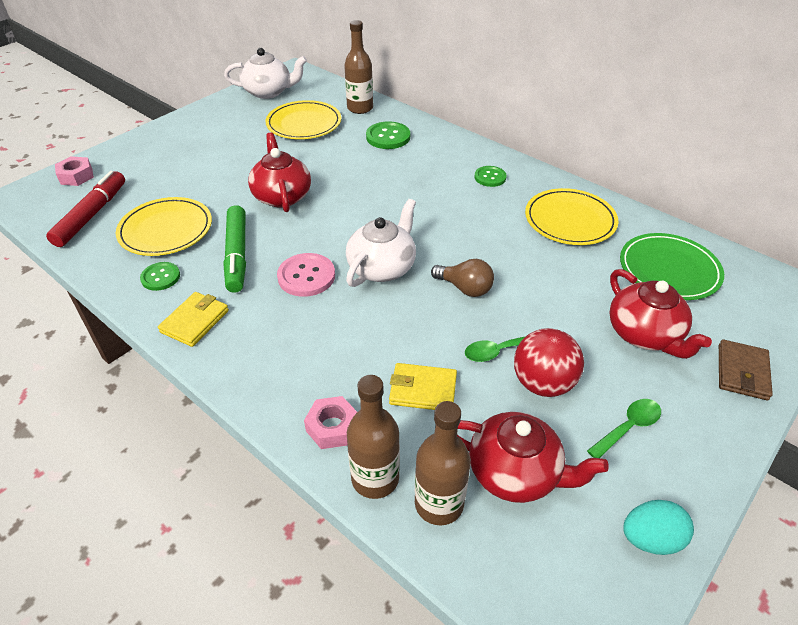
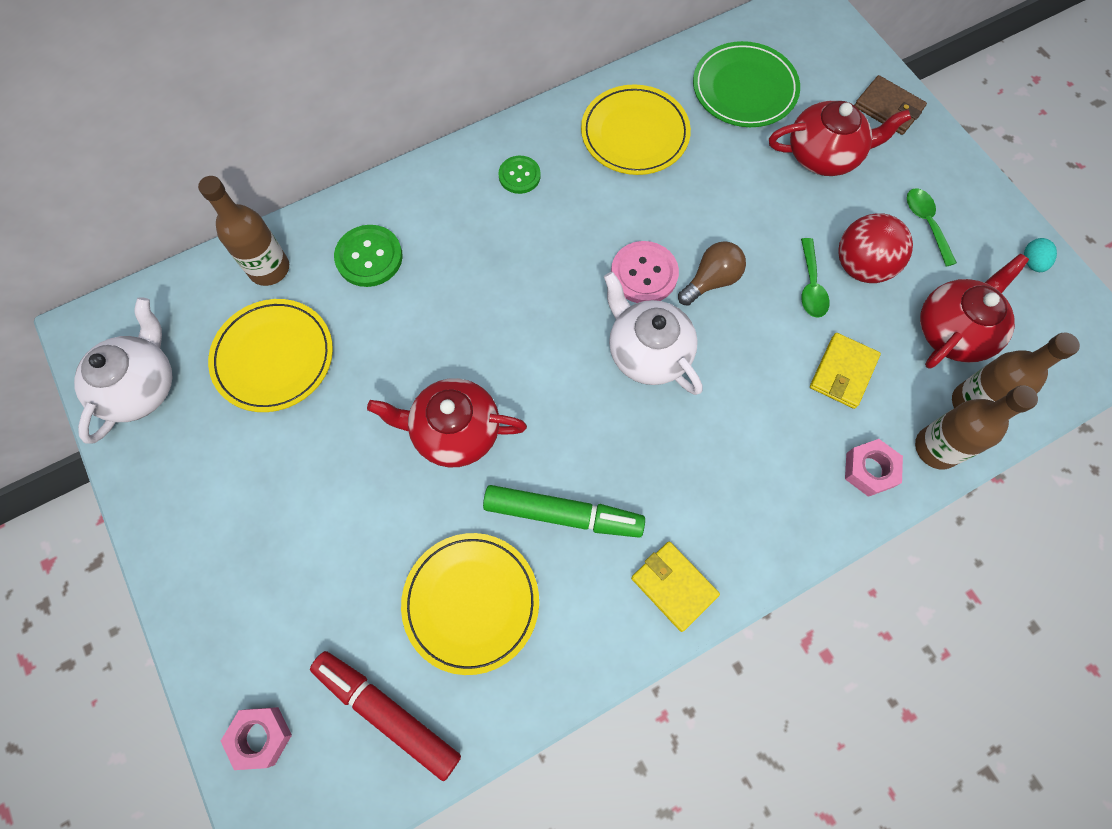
camera: 70 degrees left, 25 degrees up
green button [140,262,180,291] -> none
pink button [277,253,335,297] -> pink button moved to [611,241,679,303]
turquoise egg [623,500,694,555] -> turquoise egg [1024,238,1057,272], size x0.66

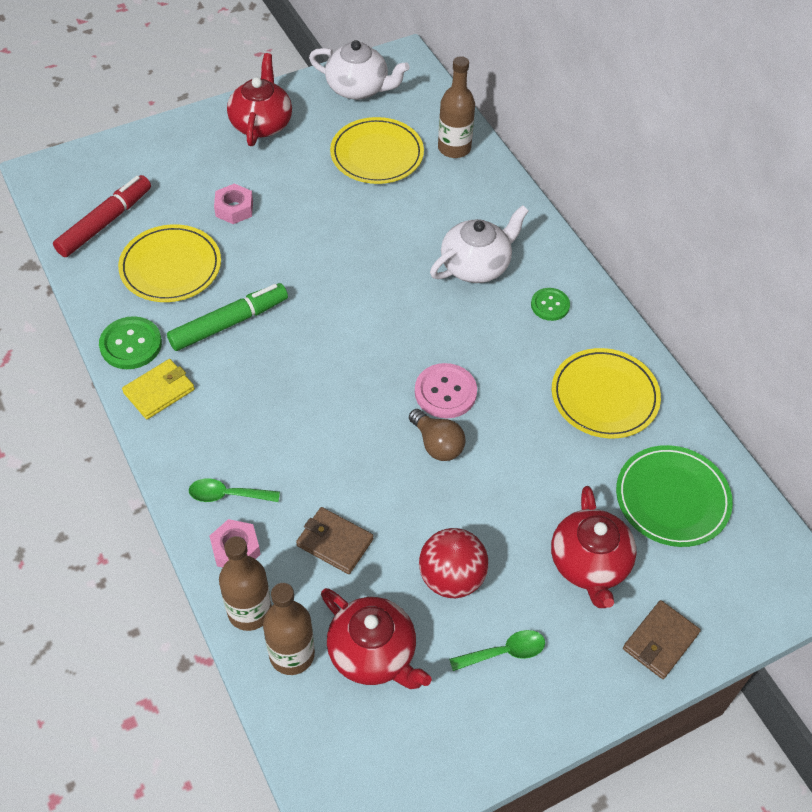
camera: 90 degrees right, 15 degrees down
pink nut [221,707,292,770] -> pink nut moved to [214,183,253,224]
green button [334,225,403,287] -> green button moved to [99,316,162,369]
red teapot [367,378,527,467] -> red teapot moved to [227,53,292,146]
green marker [483,485,645,538] -> green marker turned 135 degrees counterclockwise [167,283,288,351]
white teapot [604,272,703,395] -> white teapot moved to [430,205,529,283]
green spoon [801,238,830,318] -> green spoon moved to [189,478,280,502]
yellow wallet [810,333,881,409] -> brown wallet [296,507,374,574]
turquoise egg [1024,238,1057,272] -> none

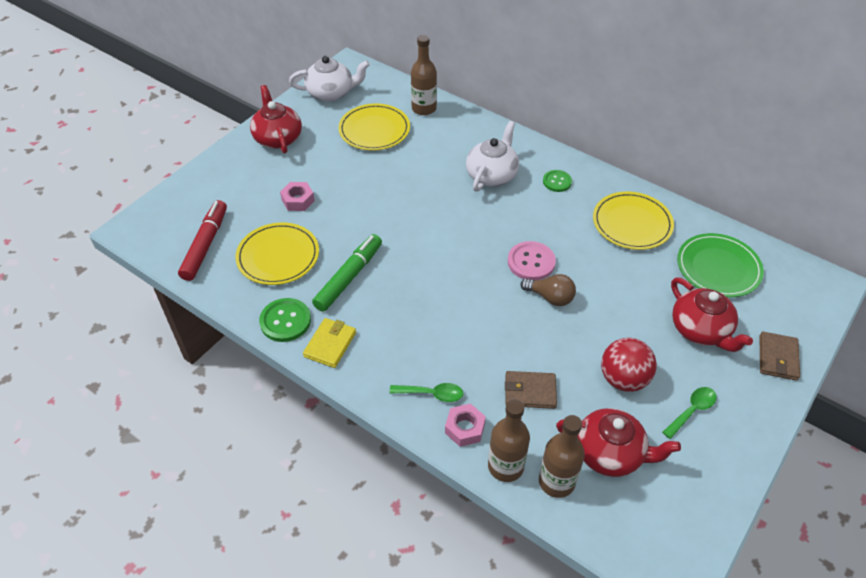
camera: 25 degrees left, 5 degrees down
green spoon [189,478,280,502] -> green spoon turned 150 degrees counterclockwise [389,383,463,402]

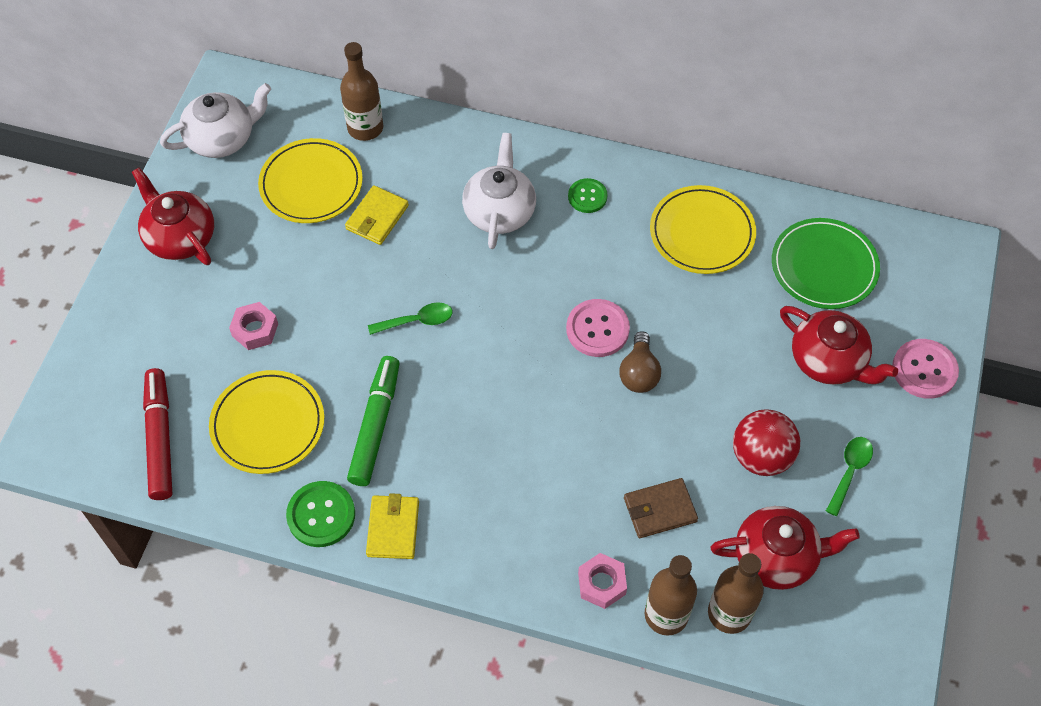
camera: 20 degrees left, 10 degrees up
green spoon [389,383,463,402] -> green spoon moved to [368,302,453,335]
brown light bulb [521,274,576,306] -> brown light bulb turned 90 degrees clockwise [619,331,661,393]
brown wallet [759,332,800,381] -> pink button [892,339,959,399]
none -> yellow wallet [345,185,409,245]

